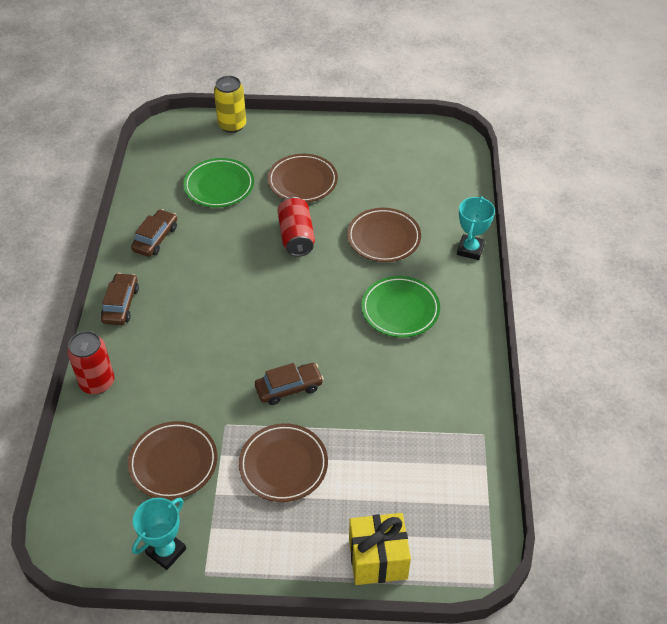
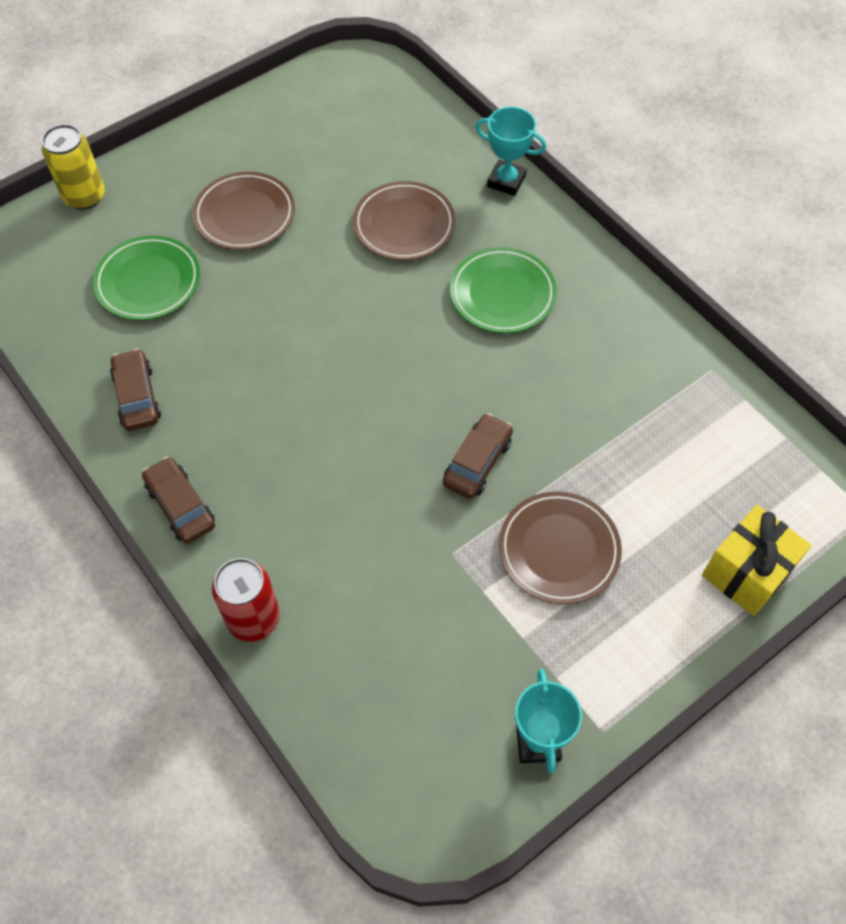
camera: 40 degrees left, 10 degrees up
brown plate [128,421,217,500] -> none
red can [277,197,315,257] -> none
turquoise trophy [457,196,495,260] -> turquoise trophy turned 45 degrees counterclockwise [475,107,546,196]

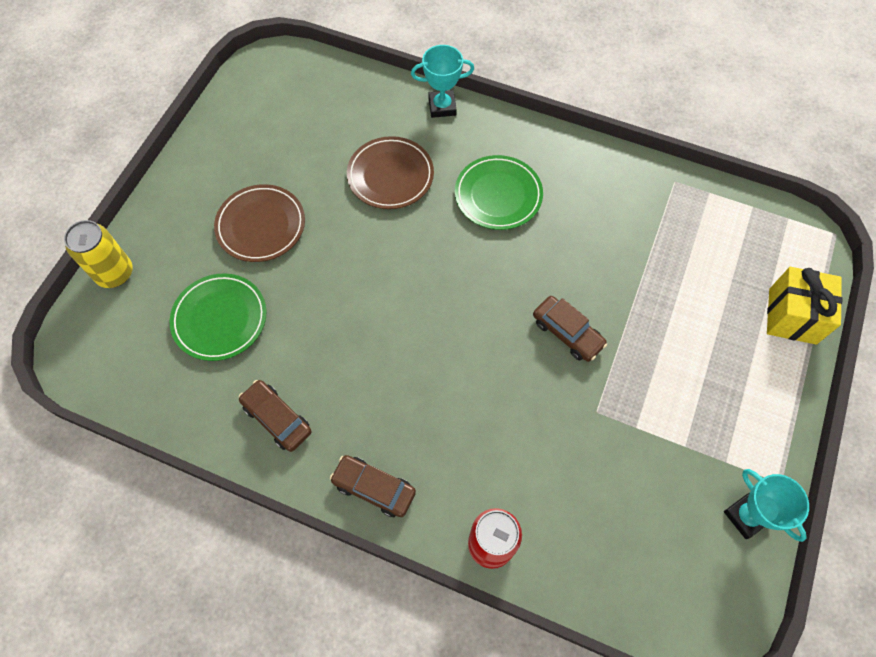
camera: 30 degrees left, 5 degrees up
brown car [443,413,513,499] -> brown car turned 135 degrees clockwise [533,296,607,362]
brown plate [499,491,622,604] -> none

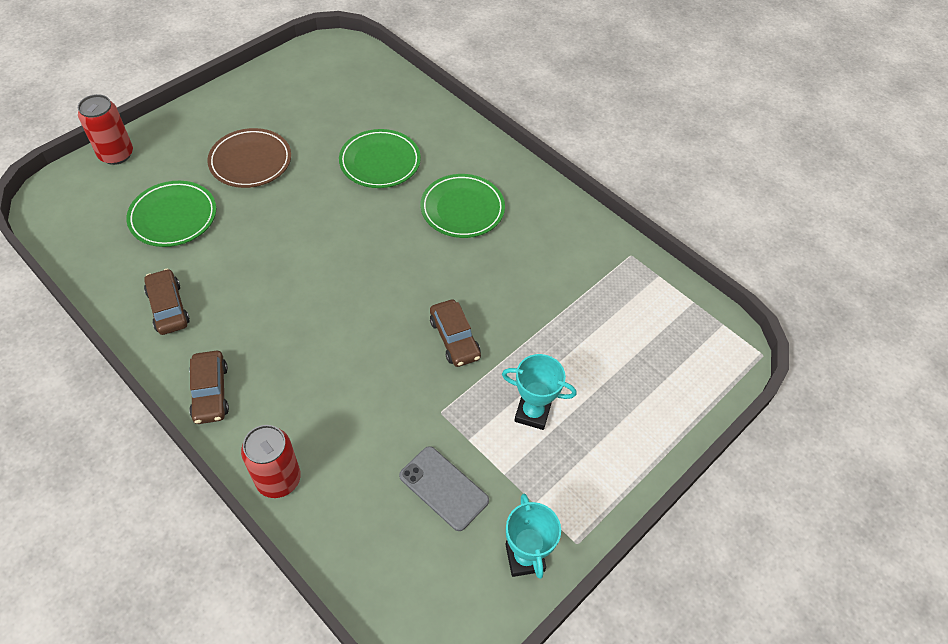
camera: 20 degrees right, 10 degrees down
yellow can [64,220,133,288] -> red can [78,94,133,165]
brown car [330,455,416,517] -> brown car turned 150 degrees counterclockwise [189,351,229,424]
brown plate [347,136,434,209] -> green plate [339,129,421,188]
turquoise trophy [411,45,474,118] -> turquoise trophy moved to [502,354,577,430]
yellow gift [767,267,842,345] -> none
none -> grey phone [399,446,489,531]

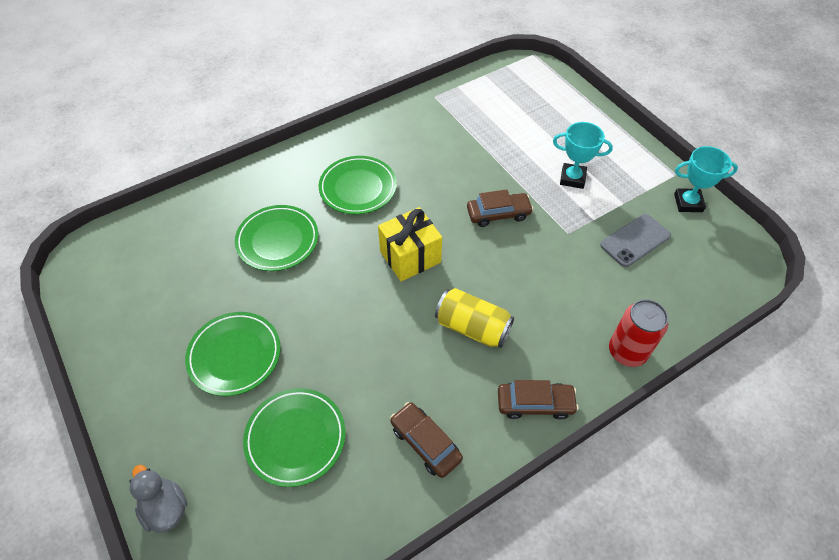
camera: 75 degrees left, 0 degrees up
red can [78,94,133,165] -> grey duck [130,465,187,533]
brown car [144,269,190,335] -> brown car turned 60 degrees clockwise [390,402,463,478]
brown plate [207,128,291,188] -> green plate [185,312,281,396]
turquoise trophy [502,354,577,430] -> turquoise trophy turned 75 degrees clockwise [553,122,613,189]
none -> yellow gift [378,207,442,281]
none -> yellow can [435,288,514,348]

